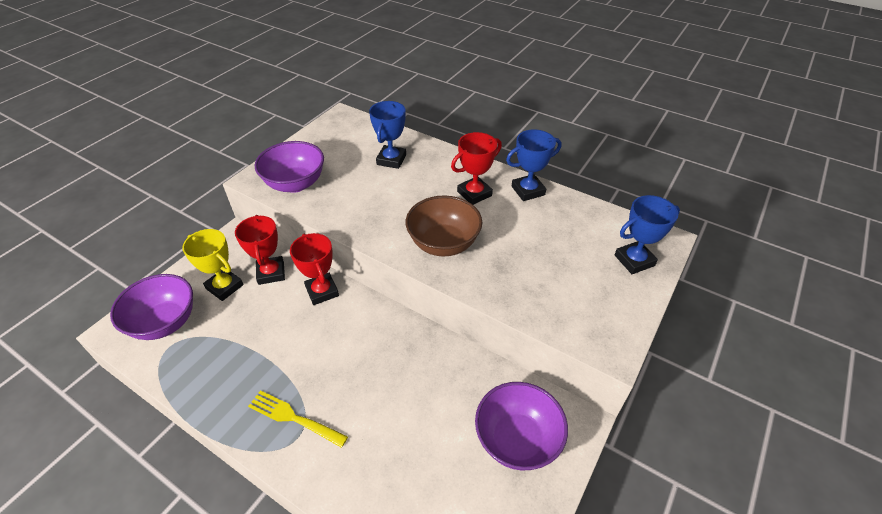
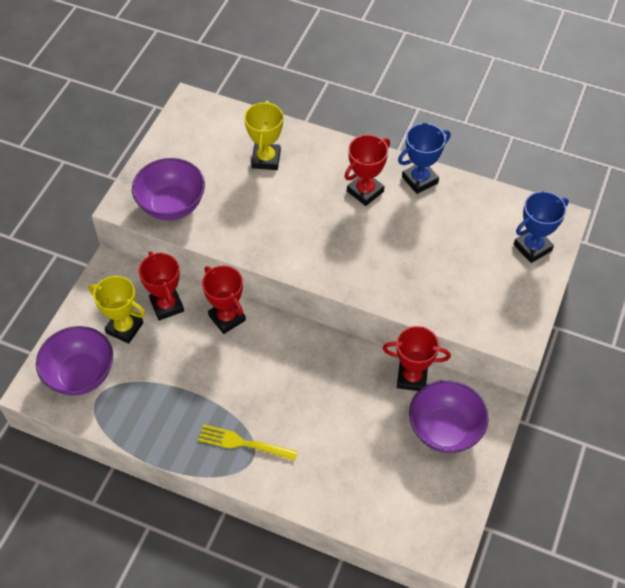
camera: 10 degrees left, 10 degrees up
blue trophy [369,101,406,169] -> yellow trophy [244,101,283,170]
brown bowl [406,196,482,256] -> none
none -> red trophy [383,326,451,391]

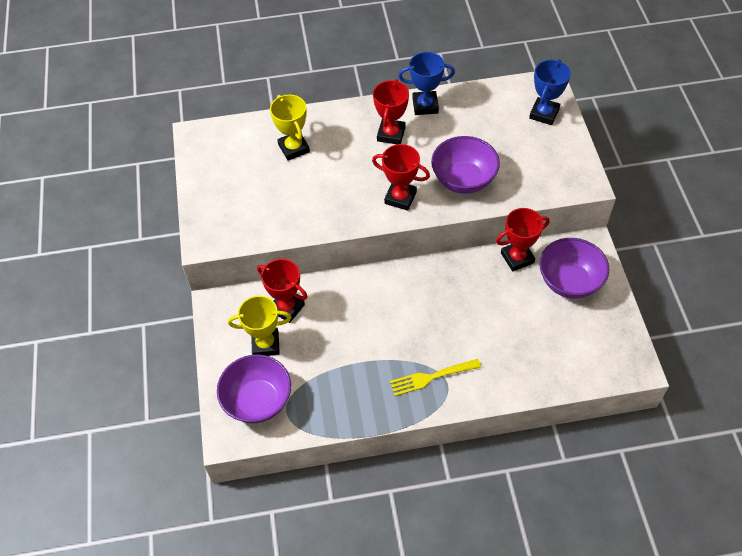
camera: 30 degrees left, 0 degrees up
purple bowl [132,158,205,221] -> purple bowl moved to [431,136,500,194]
red trophy [202,266,246,334] -> red trophy moved to [372,144,430,211]
blue trophy [398,123,451,194] -> blue trophy turned 60 degrees clockwise [398,52,455,115]

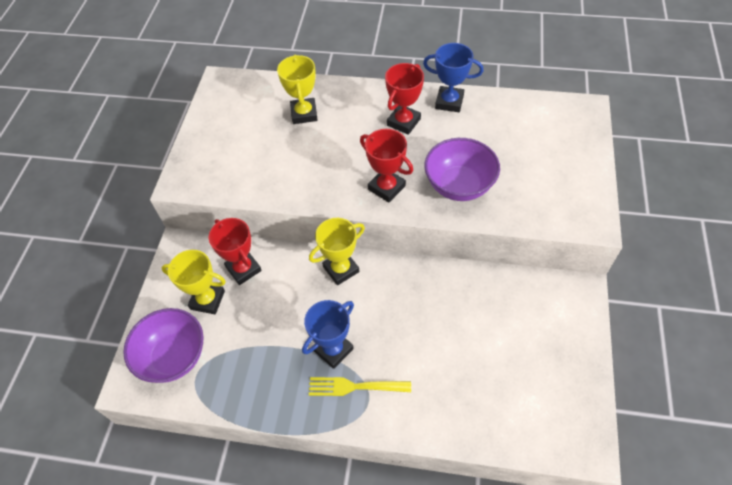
camera: 20 degrees right, 0 degrees up
red trophy [496,208,550,271] -> none
blue trophy [529,60,571,125] -> blue trophy moved to [302,300,354,369]
purple bowl [539,238,609,299] -> none
none -> yellow trophy [309,218,365,285]

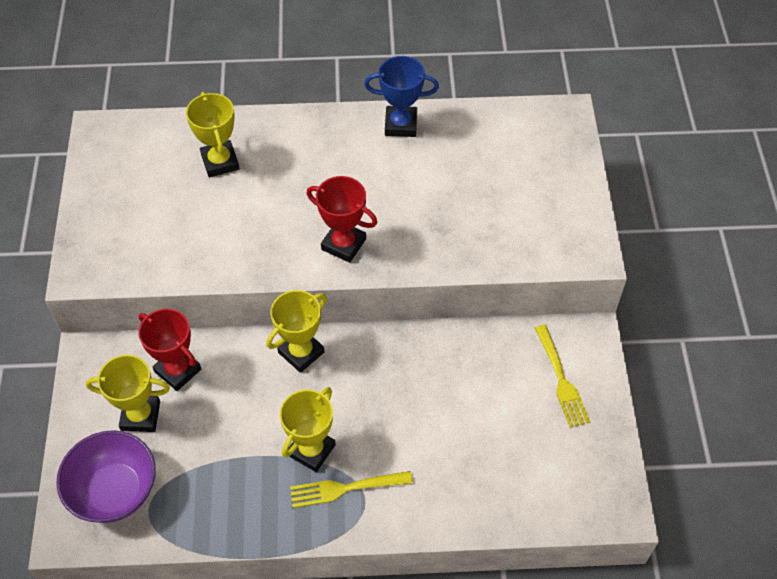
camera: 15 degrees left, 0 degrees up
blue trophy [302,300,354,369] -> yellow trophy [280,387,336,472]
red trophy [385,63,424,135] -> none
purple bowl [424,138,500,201] -> none
none -> yellow fork [535,325,590,428]

